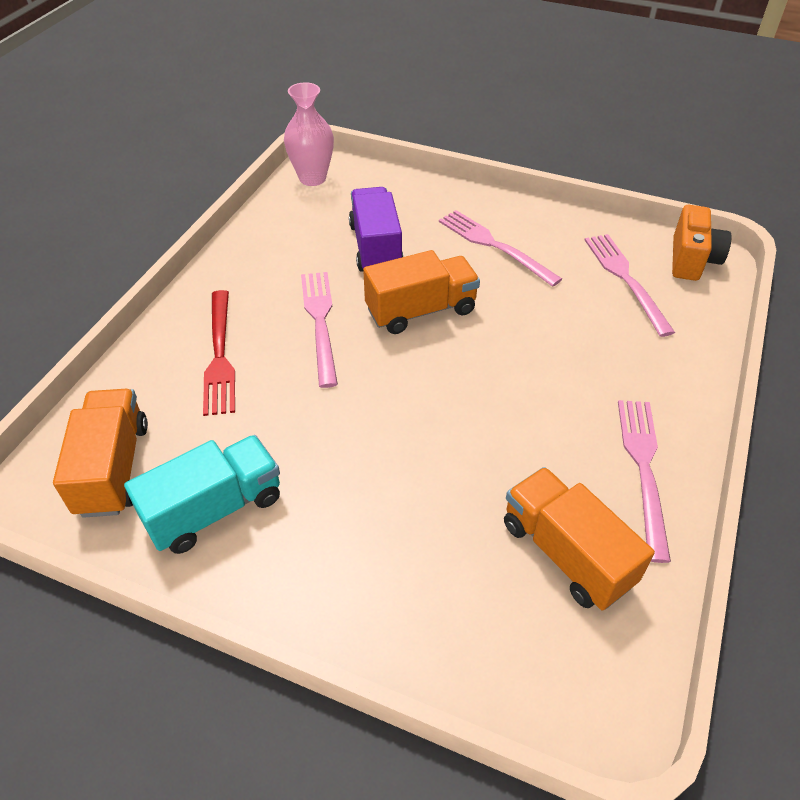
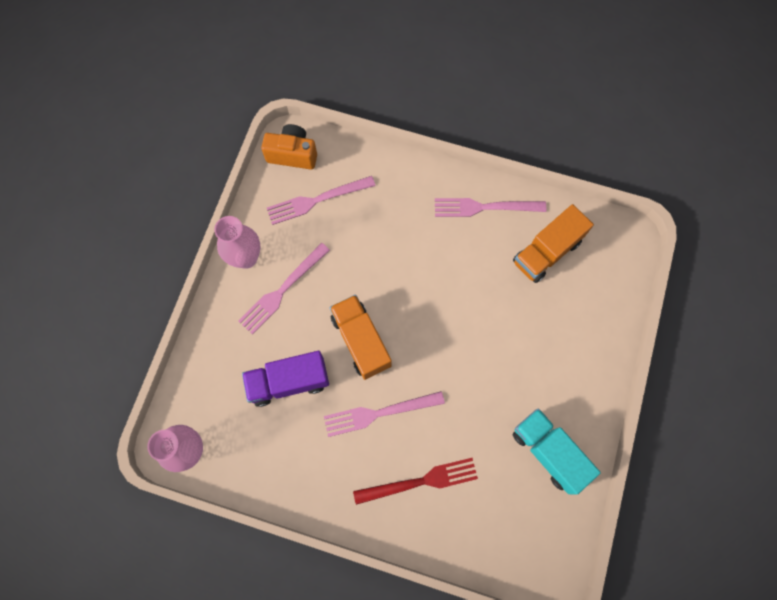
camera: 95 degrees left, 25 degrees up
orange truck [53,389,148,518] -> none
none -> pink vase [214,216,260,269]

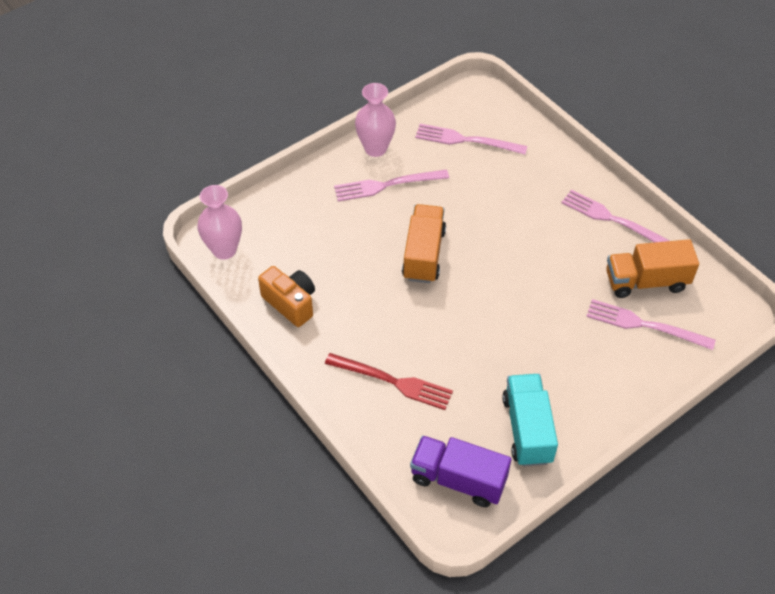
camera: 35 degrees right, 20 degrees down
purple truck [242,351,329,407] -> purple truck moved to [410,435,511,507]
orange camera [261,124,317,170] -> orange camera moved to [258,266,315,327]
pink fork [324,391,445,437] -> pink fork moved to [586,299,716,350]

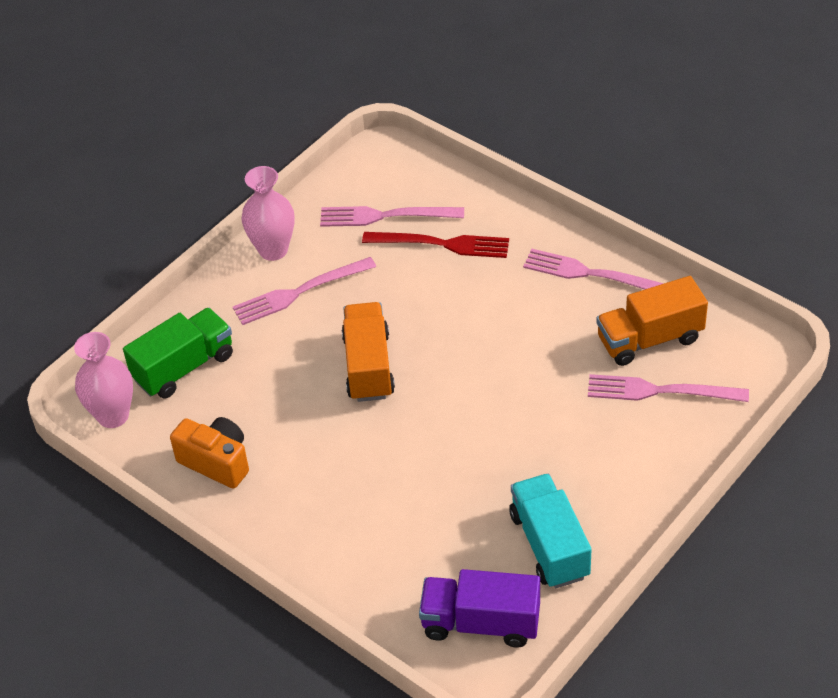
camera: 10 degrees left, 5 degrees down
red fork [325,353,453,410] -> red fork moved to [362,232,509,258]
none -> green truck [123,308,233,399]

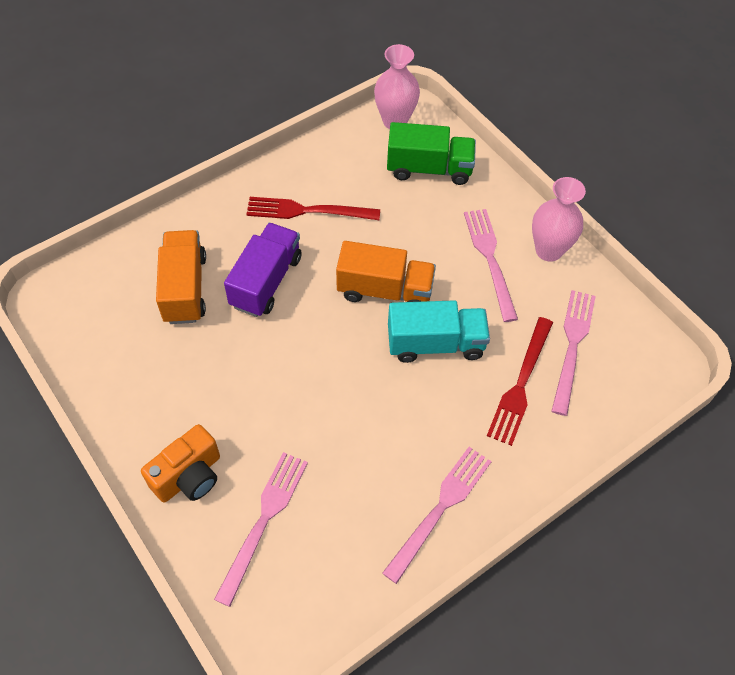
camera: 100 degrees right, 10 degrees up
green truck [123,308,233,399] -> green truck turned 60 degrees counterclockwise [387,122,476,185]
orange camera [170,417,249,489] -> orange camera moved to [141,424,220,502]
purple truck [419,569,540,648] -> purple truck moved to [224,223,302,317]
turquoise truck [509,473,592,588] -> turquoise truck moved to [388,300,490,363]
orange truck [596,276,708,366] -> orange truck moved to [156,230,206,324]
none -> red fork [246,197,380,220]

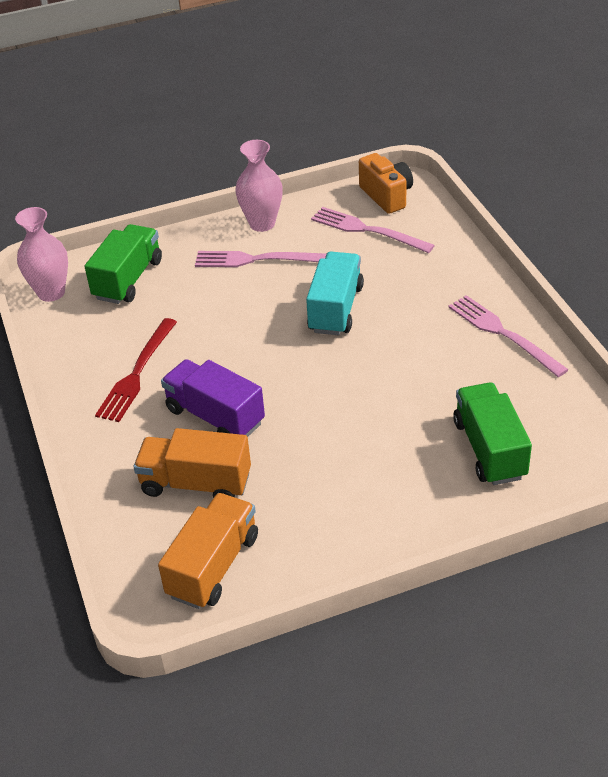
camera: 70 degrees left, 15 degrees down
orange camera [141,424,220,502] -> orange camera moved to [359,153,413,214]
pink fork [214,452,308,607] -> green truck [453,382,532,485]
orange truck [336,241,436,302] -> orange truck moved to [158,493,258,609]
red fork [487,317,553,446] -> none

